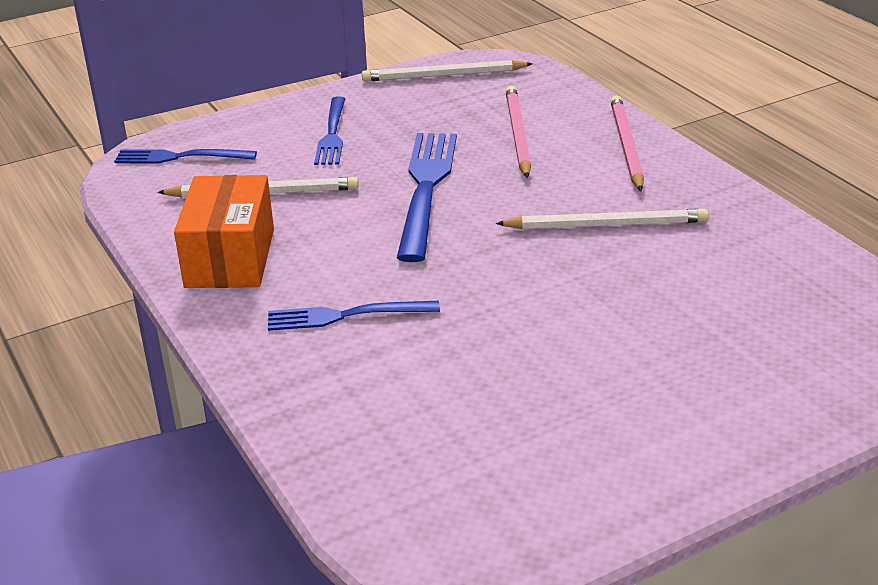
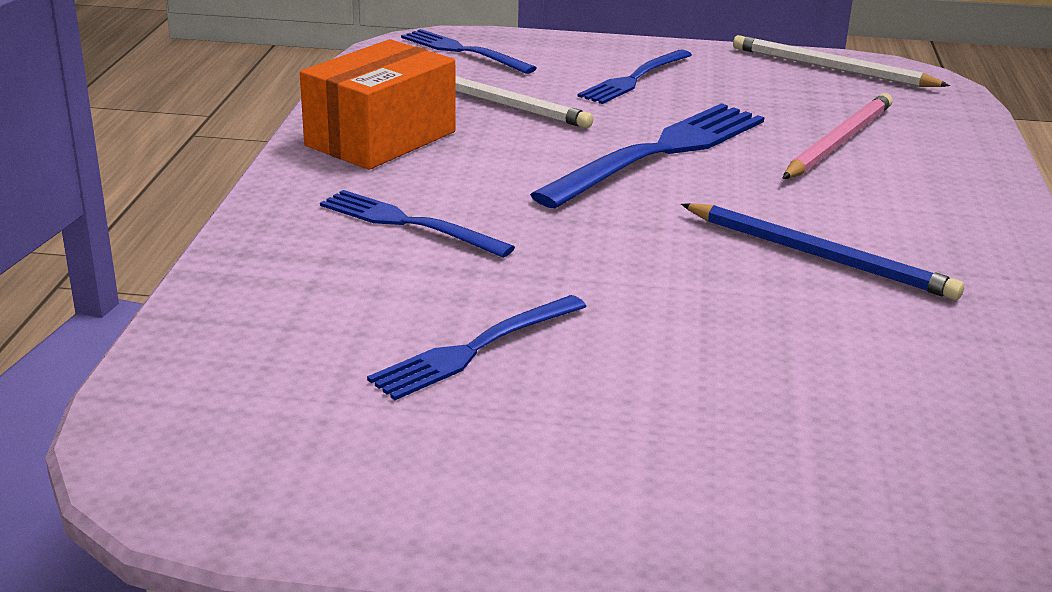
camera: 35 degrees right, 5 degrees down
white pencil [496,209,708,229] -> blue pencil [681,203,964,300]
pink pencil [611,96,644,191] -> none
none -> blue fork [367,295,587,400]

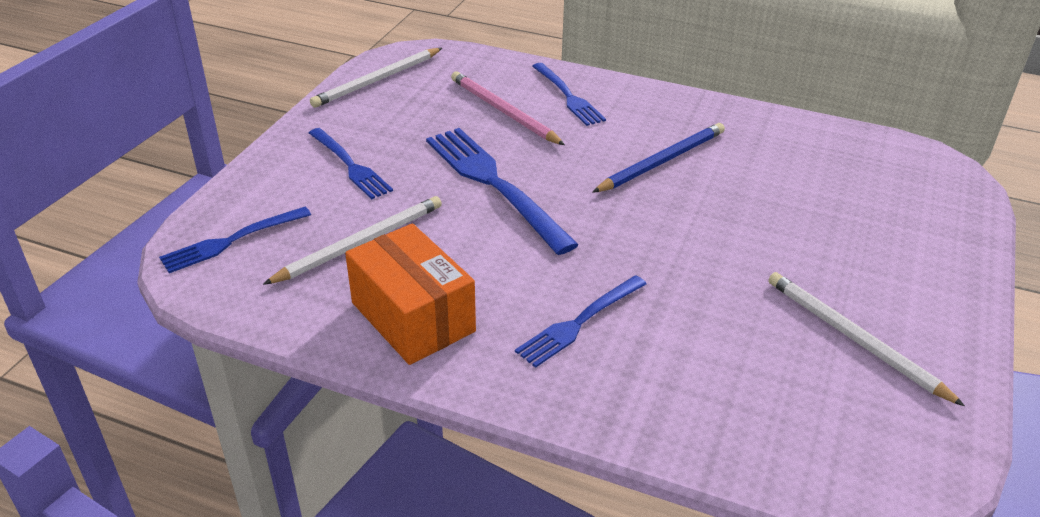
camera: 75 degrees left, 10 degrees up
blue fork [367,295,587,400] -> blue fork moved to [532,63,606,126]
none -> white pencil [768,272,965,406]

